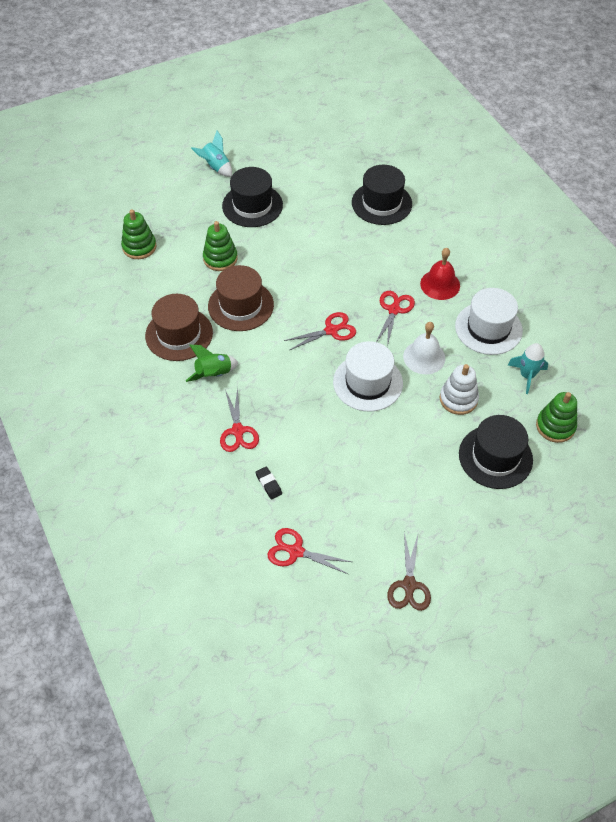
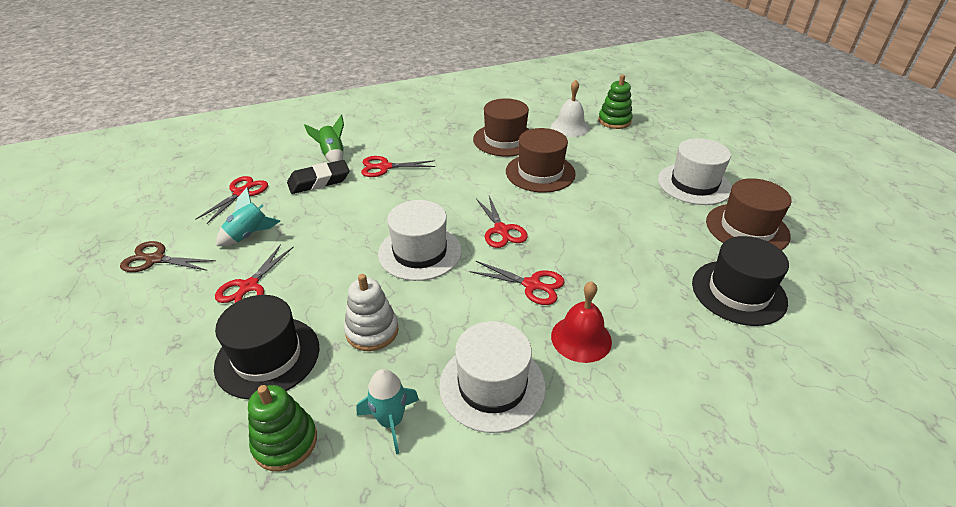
camera: 95 degrees right, 15 degrees down
green rocket [186,345,238,382] -> green rocket moved to [304,115,344,163]
turquoise rocket [191,131,232,177] -> turquoise rocket moved to [216,188,280,246]
green stacking toy [203,221,238,271] -> none
black hat [222,167,283,227] -> white hat [658,138,732,205]
black eraser [256,467,282,499] -> black eraser [287,160,350,194], size x1.91
white bell [403,322,445,374] -> white bell moved to [551,80,589,137]
none -> red scissors [215,244,293,303]
none -> brown hat [706,178,792,250]

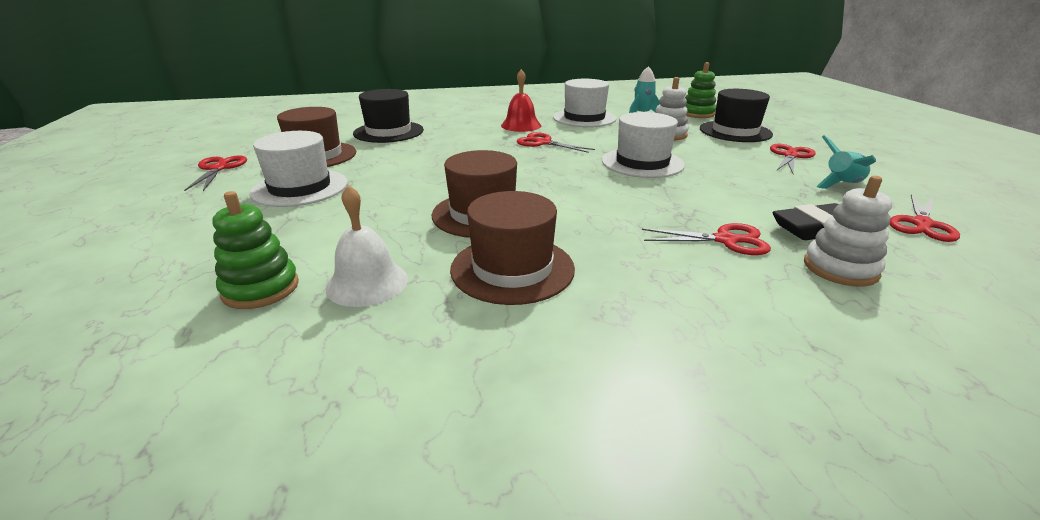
camera: 170 degrees left, 10 degrees down
brown scissors [120,241,216,272] -> none
green rocket [304,115,344,163] -> white stacking toy [804,176,892,287]
red scissors [476,196,528,248] -> red scissors moved to [184,155,247,191]

